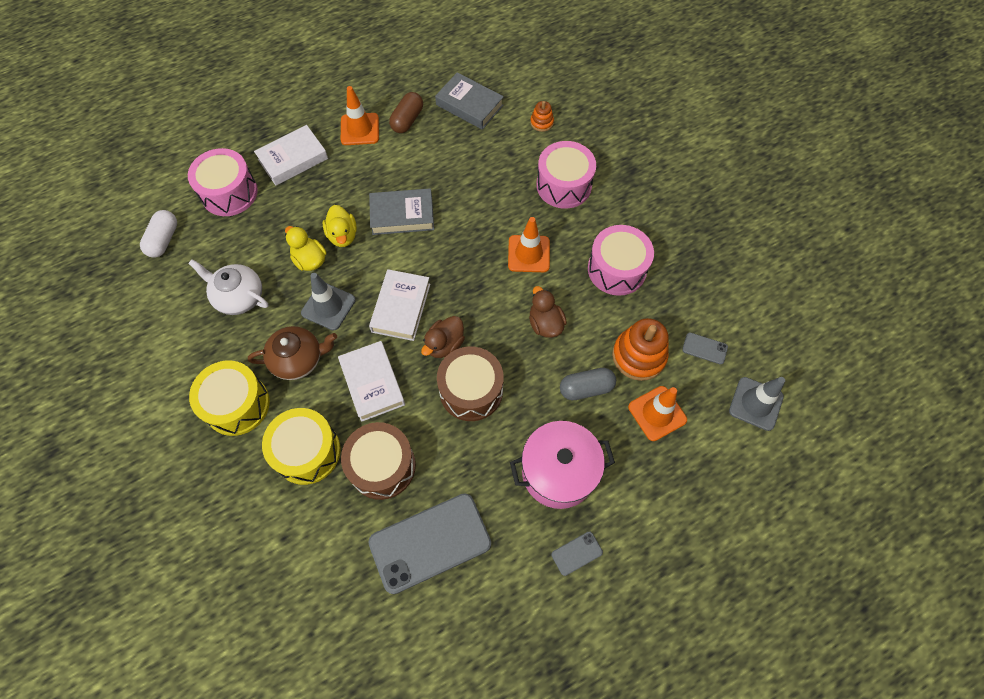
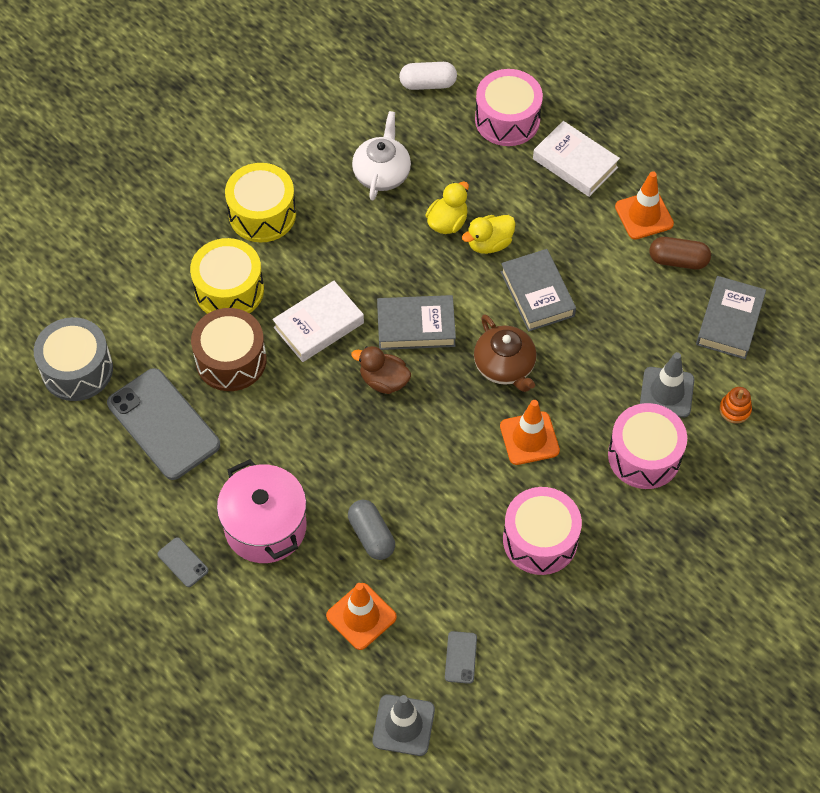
camera: 75 degrees right, 5 degrees down
brown teapot [248,326,337,380] -> brown teapot moved to [474,314,537,392]
grey traffic cone [301,273,356,331] -> grey traffic cone moved to [640,352,695,417]
white book [369,269,430,341] -> grey book [377,295,456,350]
brown drum [437,346,504,421] -> none
brown duck [529,286,567,338] -> none
orange stacking toy [612,318,669,381] -> none
none -> grey drum [34,317,113,401]

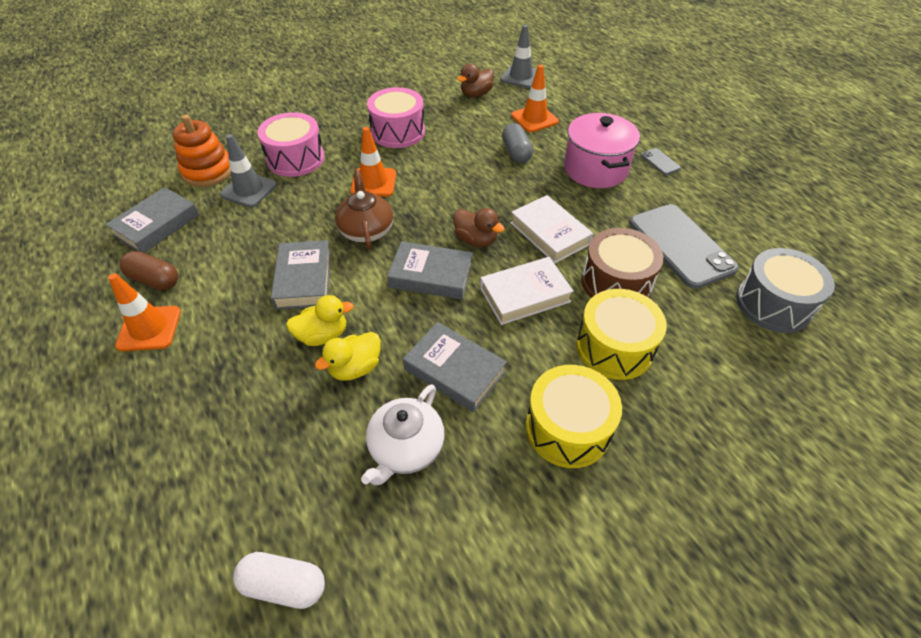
camera: 165 degrees left, 10 degrees down
grey phone [445,631,477,684] -> brown duck [457,63,494,97]
pink drum [475,69,543,146] -> none
white book [533,121,620,197] -> white book moved to [511,195,593,264]
orange stacking toy [719,387,752,424] -> orange stacking toy [173,115,231,187], size x1.96
none -> grey book [403,322,507,412]

